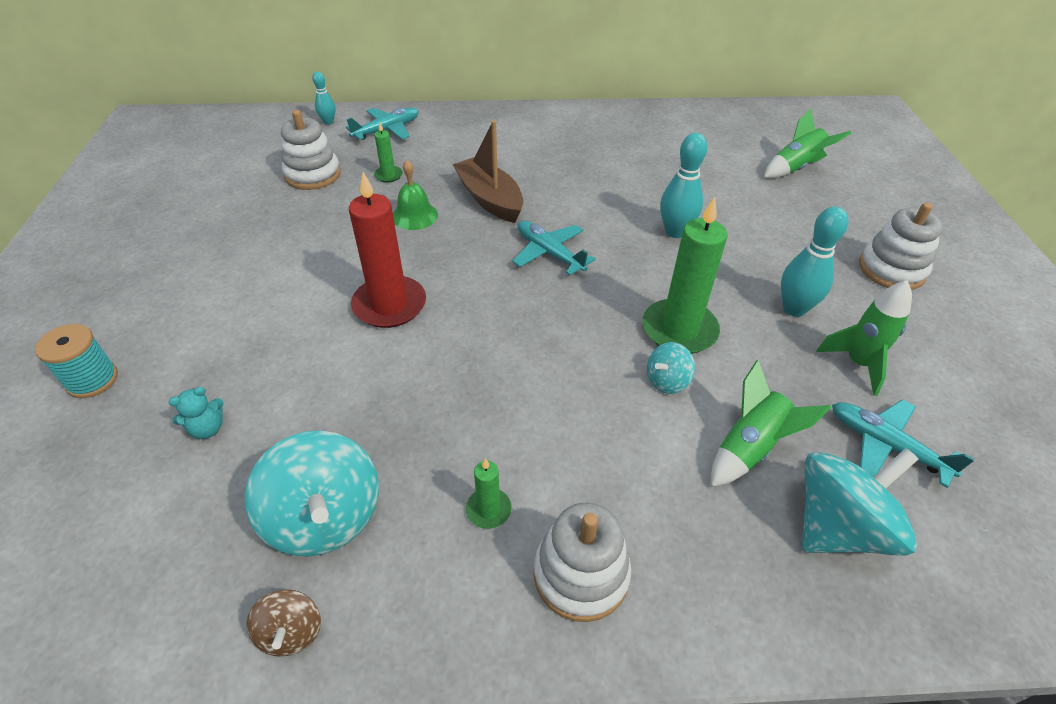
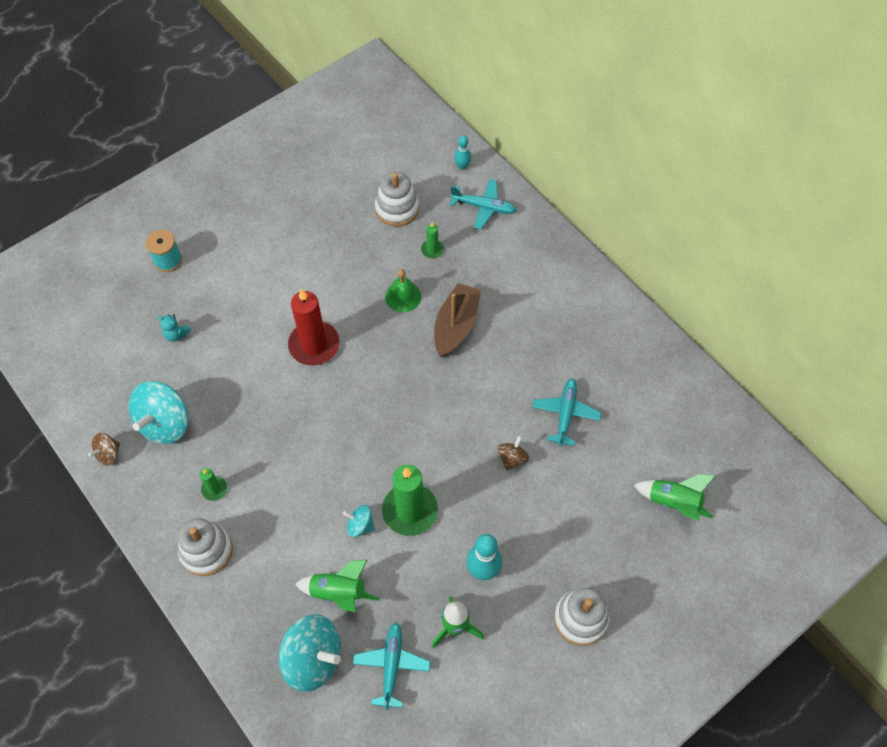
camera: 55 degrees right, 15 degrees up
turquoise plane [512,221,596,275] -> turquoise plane moved to [532,378,601,446]
turquoise bowling pin [660,133,707,238] -> brown spinning top [498,436,530,471]

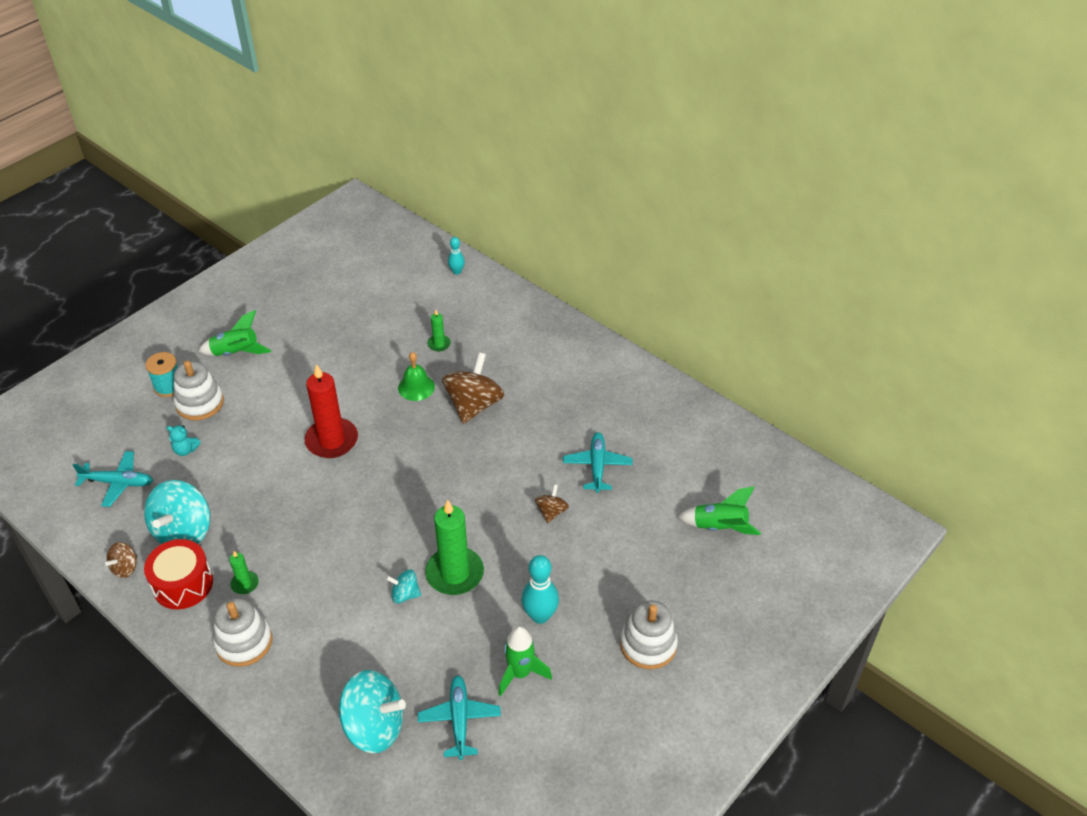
camera: 10 degrees left, 15 degrees down
green rocket [295,559,380,612] -> green rocket moved to [198,310,272,356]
white stacking toy [375,172,419,227] -> white stacking toy moved to [173,361,224,420]
brown boat [434,283,481,357] -> brown spinning top [442,352,504,424]
turquoise plane [450,179,516,229] -> turquoise plane moved to [73,451,153,507]
none -> red drum [144,539,213,609]

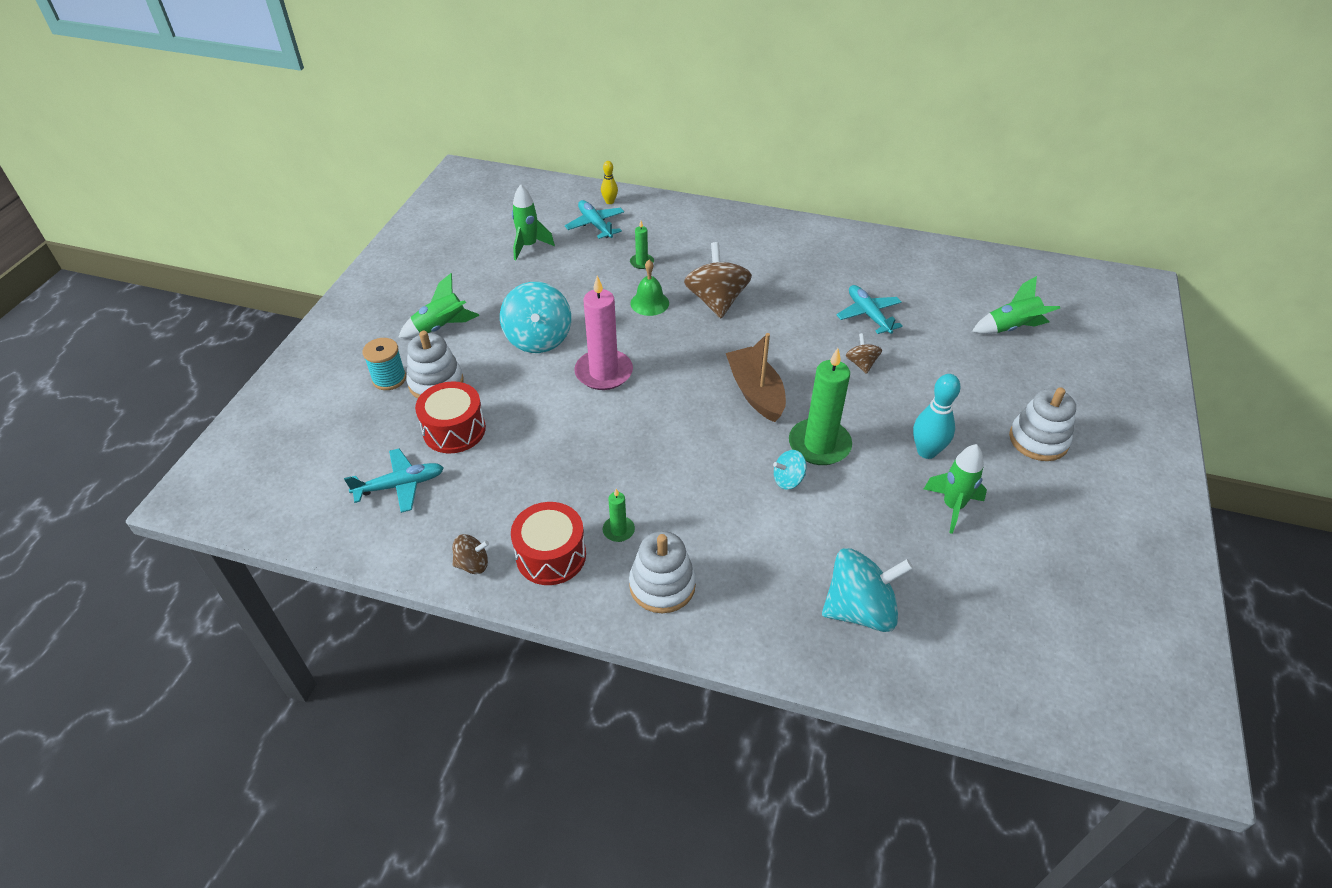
camera: 25 degrees left, 0 degrees up
brown spinning top [105,542,137,578] -> brown spinning top turned 105 degrees counterclockwise [453,534,489,574]
turquoise spinning top [144,480,210,544] -> turquoise spinning top moved to [500,282,571,353]
turquoise teddy bear [167,425,201,456] -> red drum [415,381,486,453]
red candle [305,364,358,458] -> pink candle [574,276,633,390]
turquoise plane [418,675,501,760] -> turquoise plane moved to [565,200,624,239]
turquoise bowling pin [448,237,465,275] -> yellow bowling pin [601,161,618,204]
none -> green rocket [512,184,555,260]
none -> brown boat [726,333,786,422]

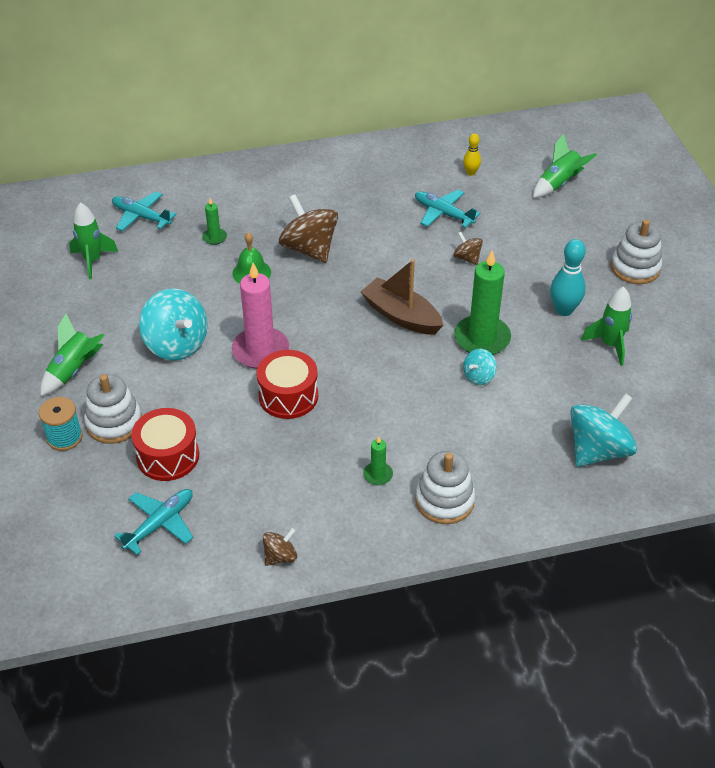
camera: 30 degrees left, 0 degrees up
red drum [511,502,586,585] -> red drum moved to [257,350,318,419]
yellow bowling pin [601,161,618,204] -> yellow bowling pin moved to [463,133,481,176]

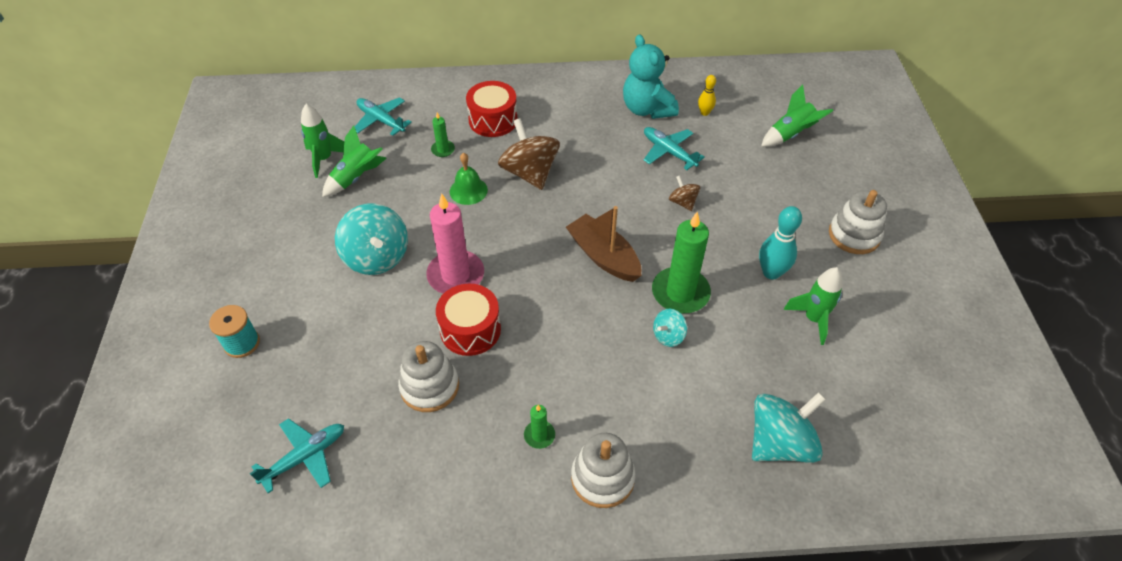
camera: 10 degrees right, 5 degrees up
green rocket [40,314,104,396] -> green rocket moved to [322,126,387,197]
white stacking toy [84,374,142,444] -> white stacking toy moved to [398,341,459,412]
red drum [131,408,199,481] -> red drum moved to [466,81,517,137]
brown spinning top [263,528,297,566] -> none
none -> turquoise teddy bear [623,34,679,119]

